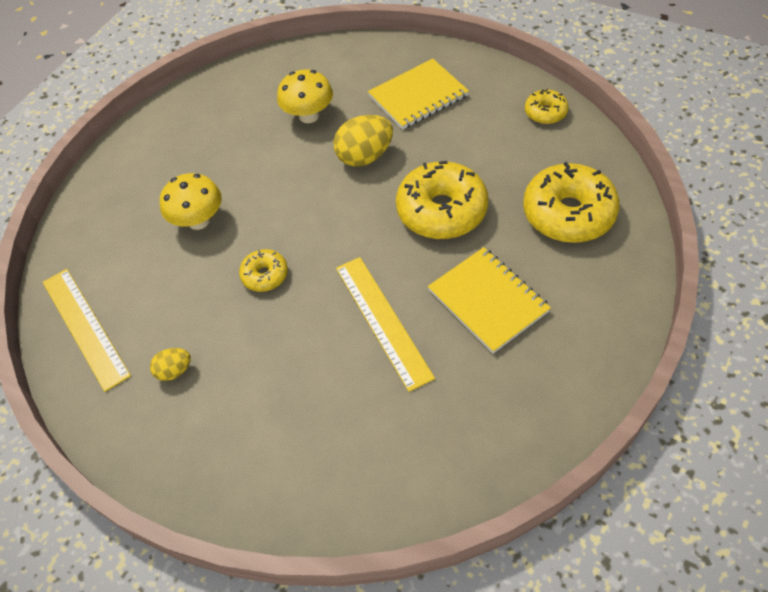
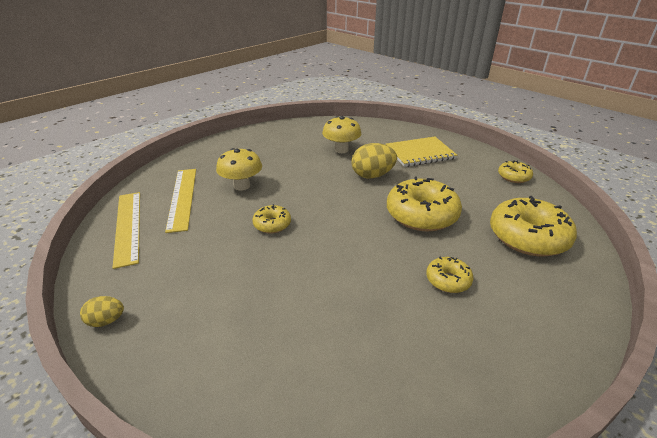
camera: 10 degrees right, 20 degrees down
yellow egg [150,348,191,381] -> yellow egg moved to [80,296,124,327]
yellow ruler [336,257,435,392] -> yellow ruler moved to [165,169,196,233]
yellow notebook [428,247,551,353] -> yellow donut [426,257,473,293]

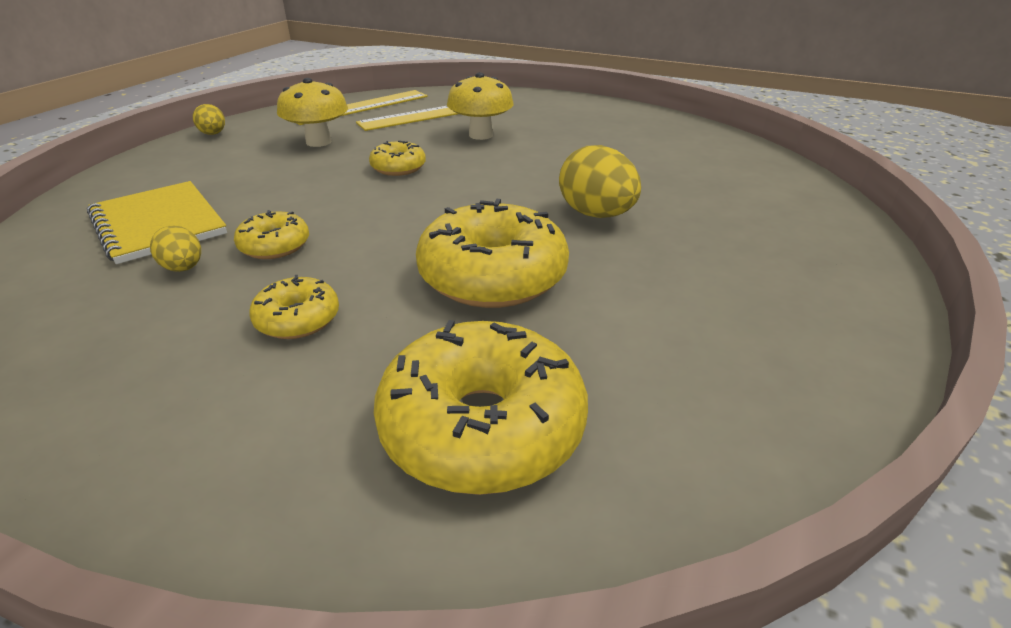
camera: 70 degrees right, 0 degrees up
yellow mushroom [322,116,361,153] -> yellow mushroom moved to [277,78,348,147]
yellow notebook [386,137,457,167] -> yellow notebook moved to [87,181,227,264]
yellow donut [498,160,533,183] -> yellow donut moved to [234,210,309,259]
none -> yellow egg [150,225,201,272]

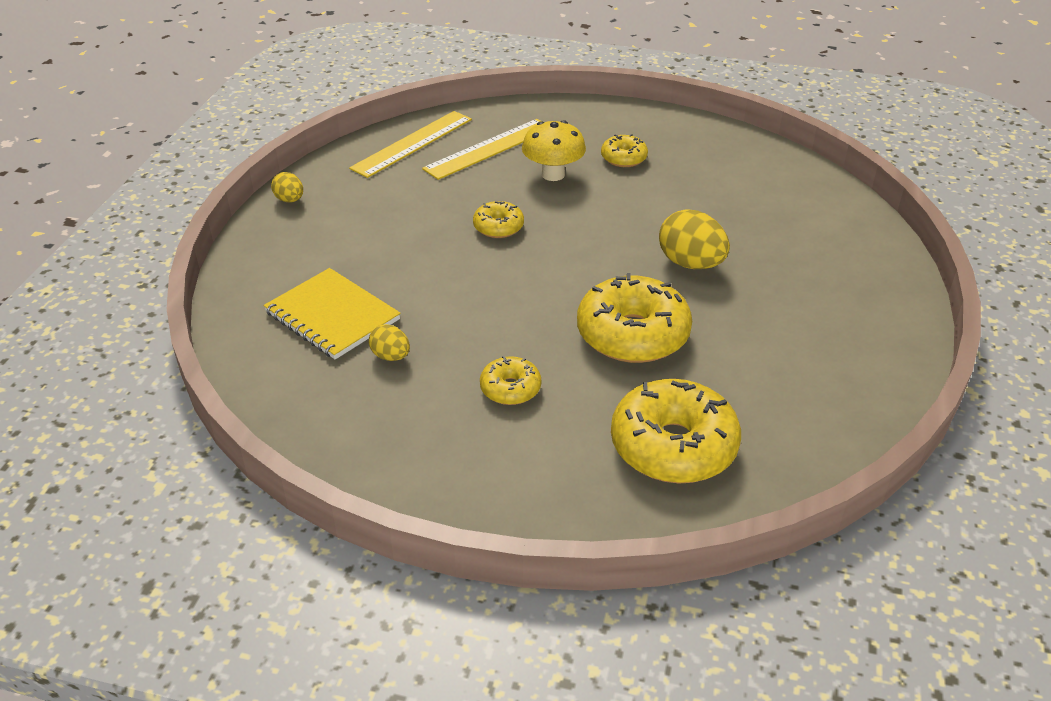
camera: 10 degrees left, 5 degrees up
yellow donut [234,210,309,259] -> yellow donut moved to [601,134,648,167]
yellow mushroom [277,78,348,147] -> none

